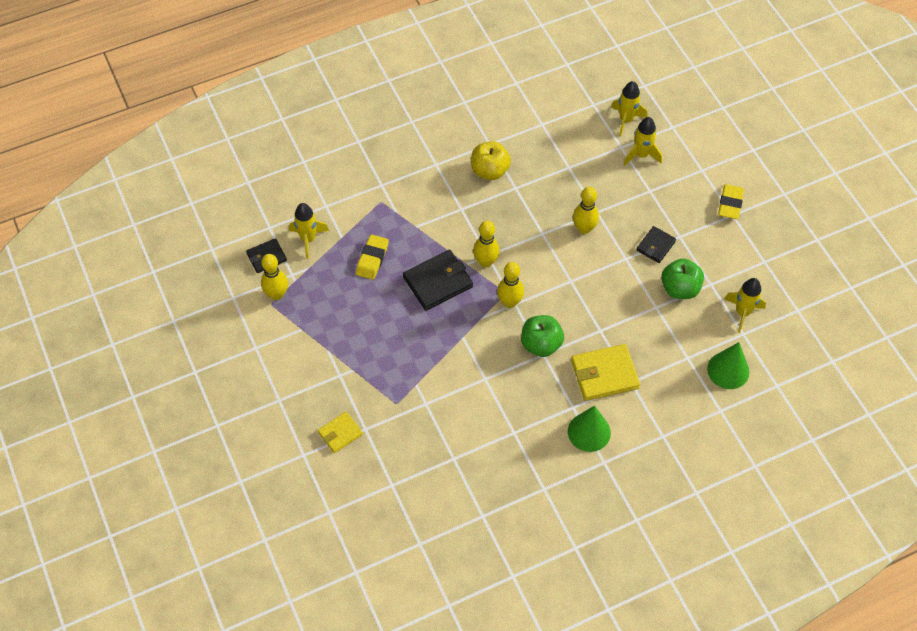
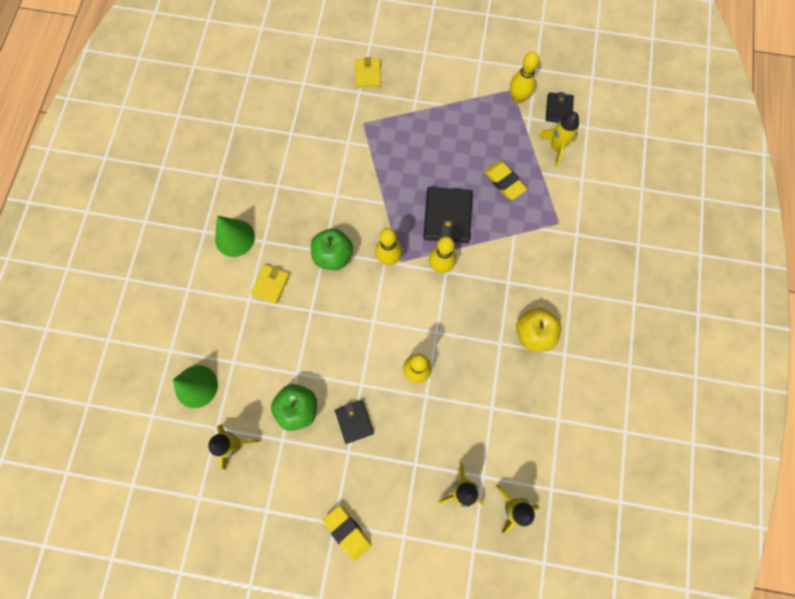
camera: 125 degrees right, 15 degrees up
yellow wallet [571,344,640,401] -> yellow wallet [251,264,290,304], size x0.59

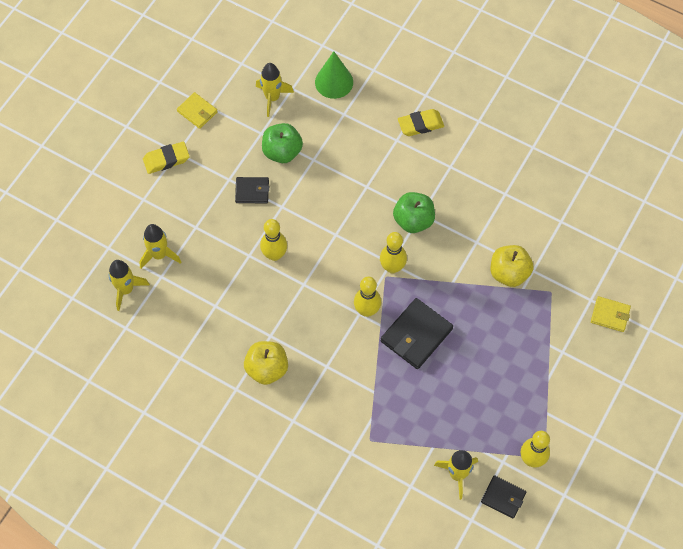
camera: 110 degrees right, 10 degrees down
green cone [215,216,255,257] -> none
yellow wallet [251,264,290,304] -> yellow wallet moved to [177,92,218,129]
black wallet [423,187,472,243] -> black wallet turned 75 degrees counterclockwise [381,298,453,369]
yellow eraser [484,161,527,200] -> yellow eraser moved to [398,109,444,136]
none -> yellow apple [491,245,534,287]

